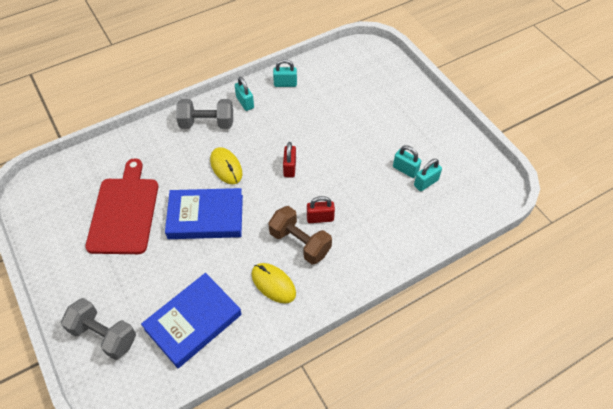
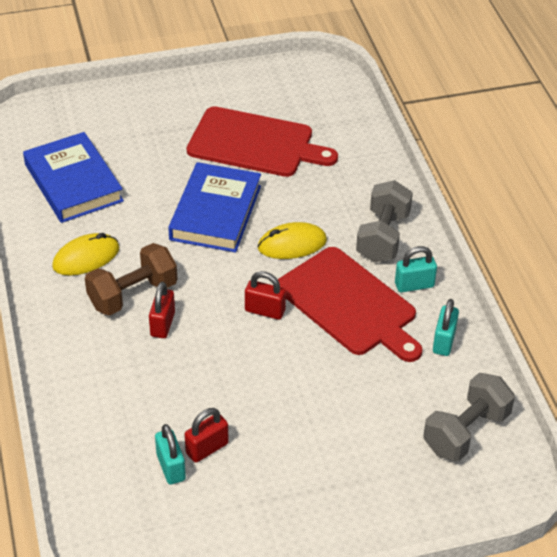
camera: 105 degrees right, 10 degrees down
grey dumbbell [61,298,136,360] -> grey dumbbell moved to [423,373,515,461]
turquoise padlock [393,145,421,178] -> red padlock [185,408,229,463]
none -> red cutting board [278,247,423,362]

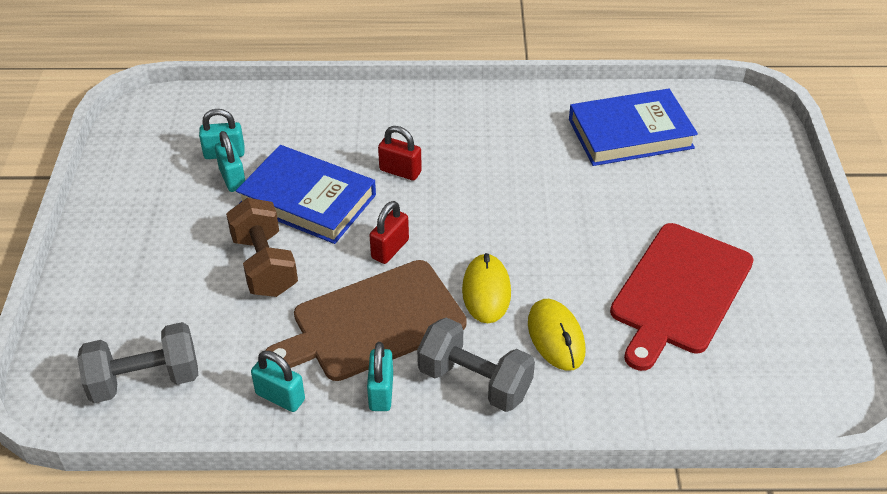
camera: 105 degrees right, 0 degrees up
yellow mouse [52,233,119,276] -> yellow mouse moved to [528,299,585,371]
brown dumbbell [85,243,177,316] -> brown dumbbell moved to [226,198,298,297]
blue book [168,162,261,253] -> blue book moved to [236,145,376,244]
red padlock [185,408,229,463] -> turquoise padlock [215,131,245,192]
red cutting board [278,247,423,362] -> brown cutting board [265,260,467,381]
grey dumbbell [423,373,515,461] -> grey dumbbell turned 75 degrees counterclockwise [77,322,198,403]

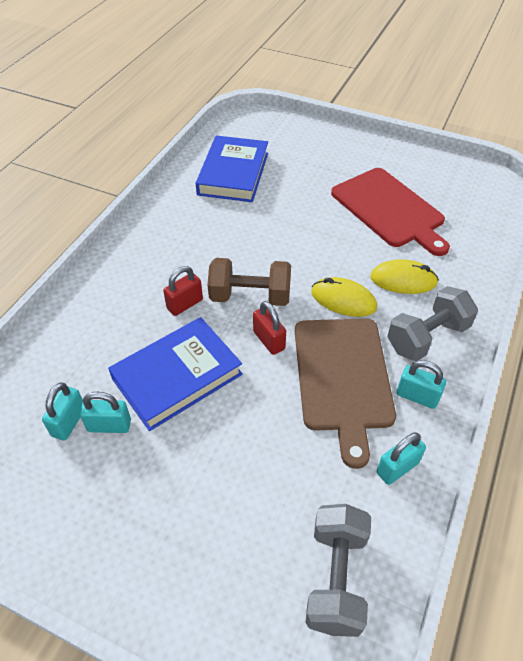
camera: 65 degrees left, 5 degrees up
brown dumbbell [226,198,298,297] -> brown dumbbell moved to [208,258,291,306]

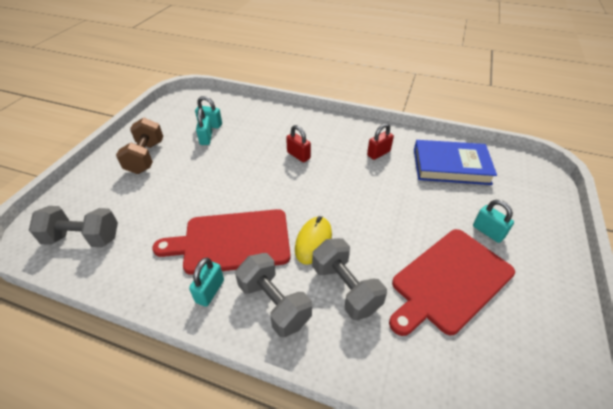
camera: 85 degrees right, 5 degrees down
blue book [108,317,243,431] -> none
brown dumbbell [208,258,291,306] -> brown dumbbell moved to [116,117,163,174]
red padlock [253,301,286,355] -> red padlock moved to [367,123,394,160]
brown cutting board [295,318,396,469] -> red cutting board [152,209,291,275]
yellow mouse [370,259,439,294] -> grey dumbbell [312,238,387,320]
turquoise padlock [377,432,426,485] -> turquoise padlock moved to [473,200,514,243]

